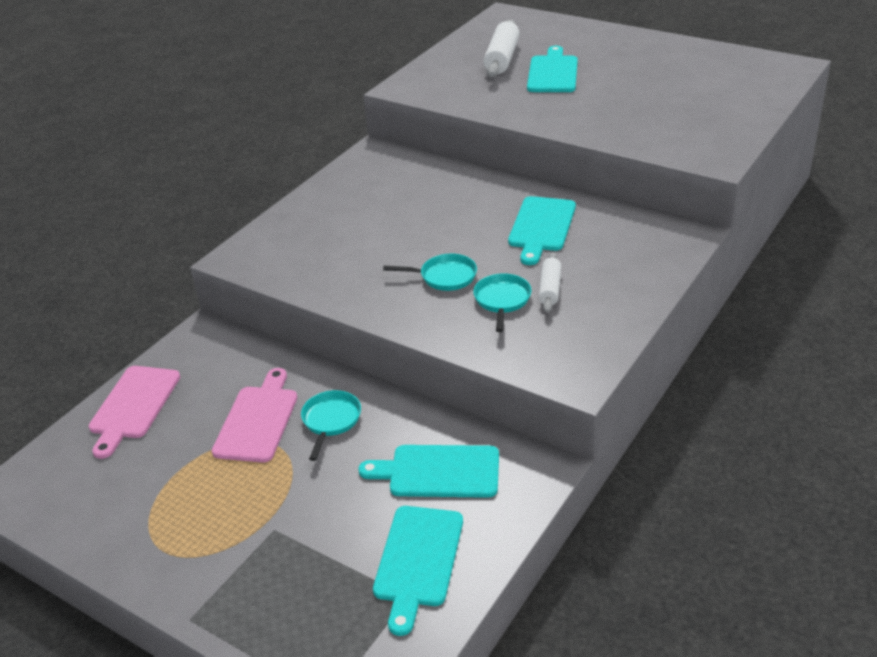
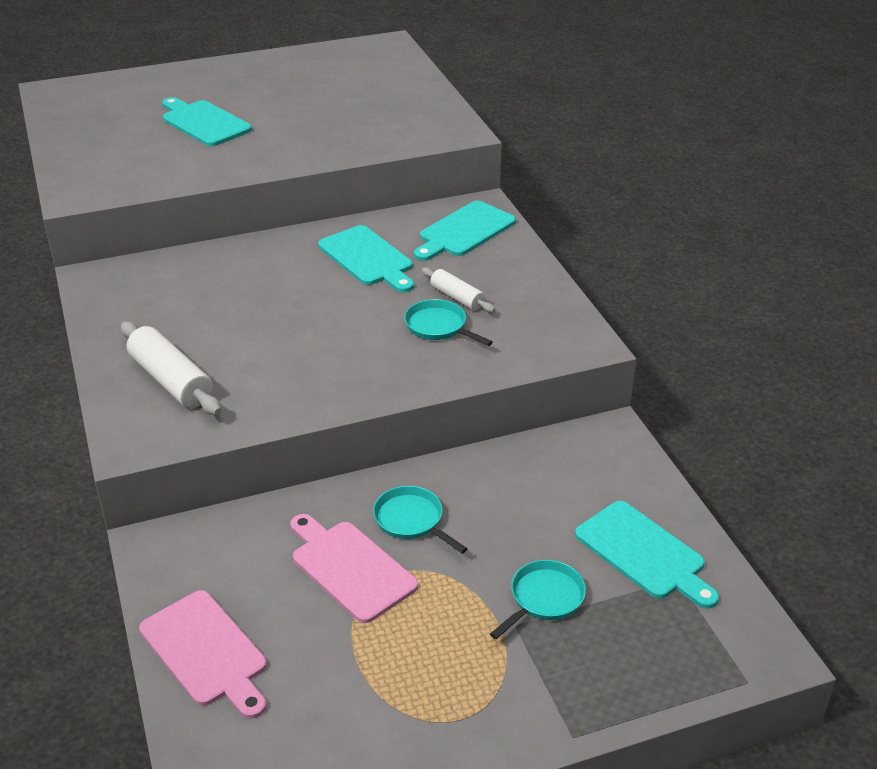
camera: 55 degrees left, 0 degrees up
turquoise cutting board [358,445,499,498] -> turquoise cutting board moved to [414,201,516,261]
turquoise pan [383,253,477,291] -> turquoise pan moved to [490,560,586,639]
white rolling pin [483,20,520,77] -> white rolling pin moved to [121,321,222,415]

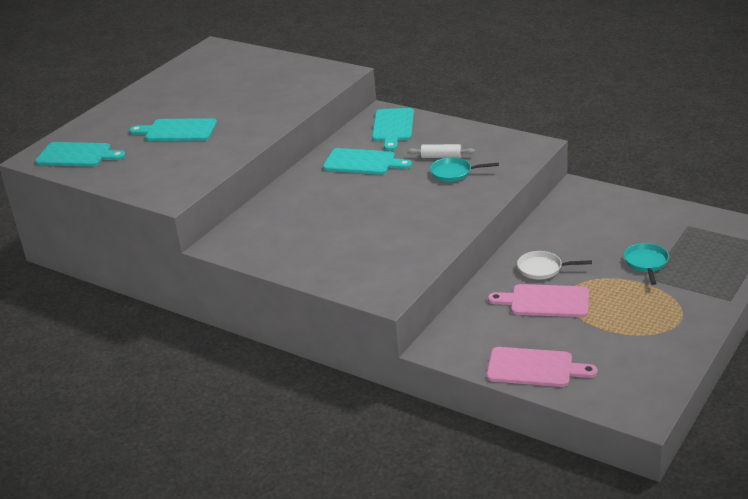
camera: 35 degrees left, 5 degrees down
white rolling pin [121,321,222,415] -> none
turquoise pan [373,486,468,553] -> white pan [517,251,592,280]
turquoise cutting board [575,501,719,609] -> turquoise cutting board moved to [35,142,126,167]

